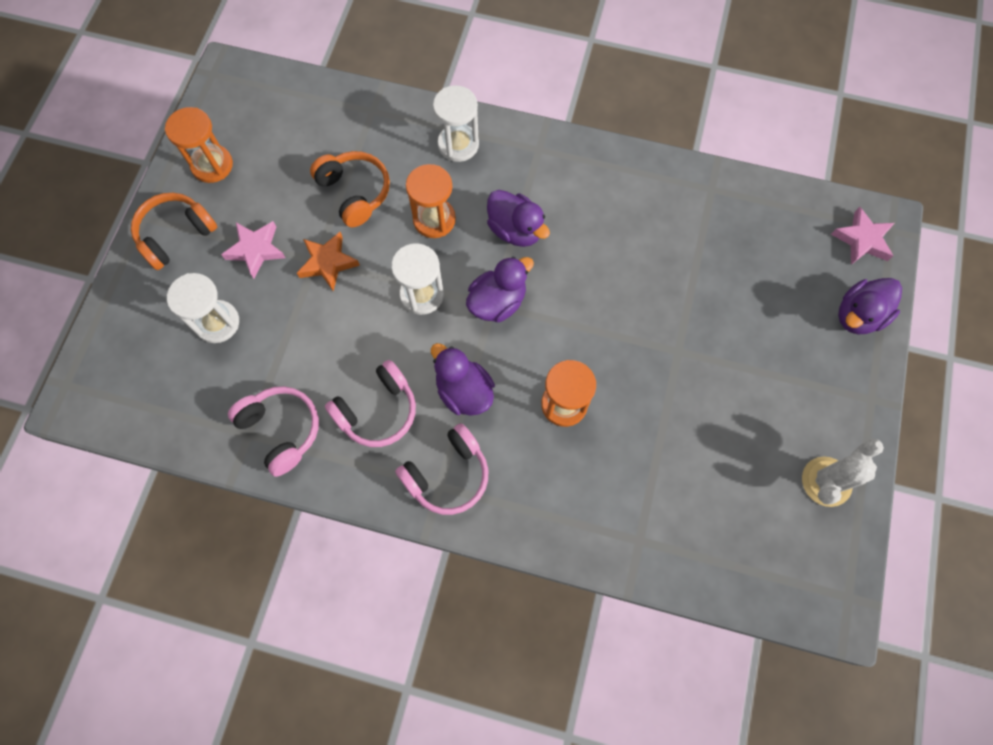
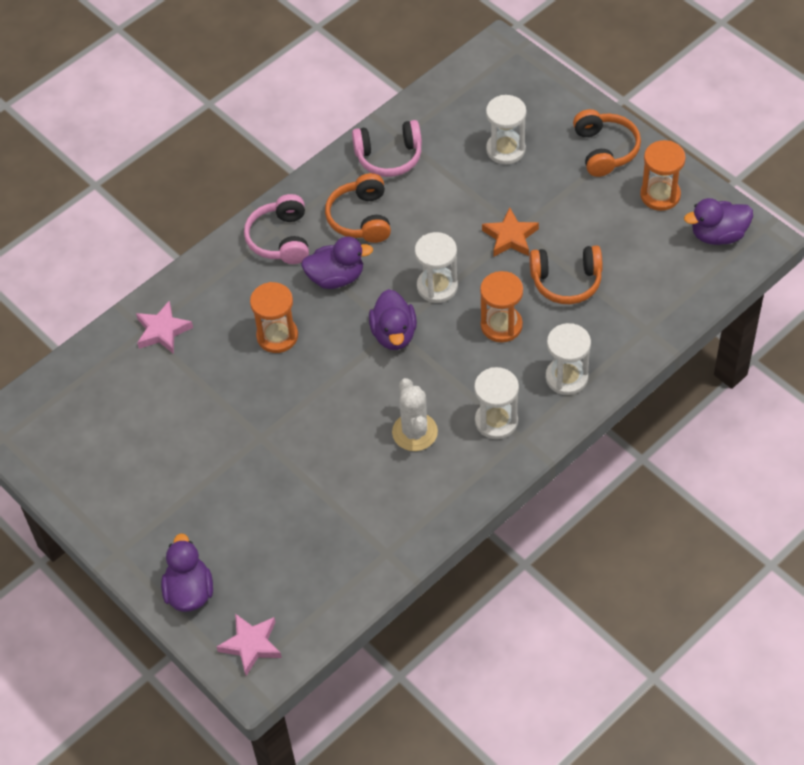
camera: 125 degrees right, 15 degrees down
pink star [221,221,286,278] -> pink star moved to [136,301,193,354]
pink headphones [325,360,416,447] -> orange headphones [325,173,391,243]
purple duck [487,190,550,247] -> purple duck moved to [684,198,753,245]
white cactus [802,439,884,507] -> white cactus moved to [392,378,438,451]
none -> white hourglass [474,367,519,439]

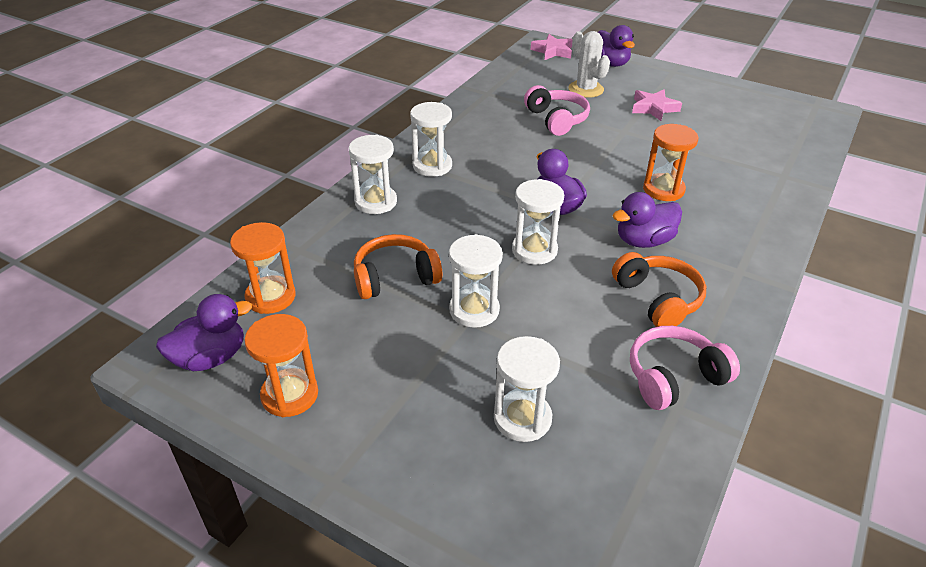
camera: 160 degrees right, 15 degrees down
pink star [136,301,193,354] -> pink star moved to [632,90,682,121]
pink headphones [244,194,309,264] -> pink headphones moved to [524,85,590,136]
white cactus [392,378,438,451] -> white cactus moved to [568,31,610,98]
orange hourglass [480,271,523,342] -> orange hourglass moved to [230,222,296,314]
orange star [482,208,539,257] -> white hourglass [449,234,503,328]
orange headphones [573,109,641,177] -> none

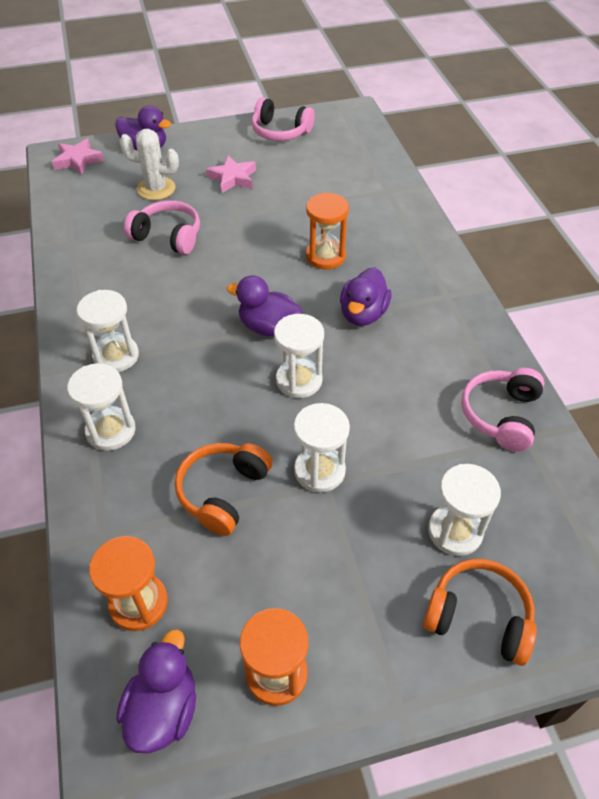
camera: 45 degrees left, 10 degrees up
orange headphones [612,252,706,327] -> orange headphones moved to [423,559,537,666]
none -> pink headphones [252,97,315,141]

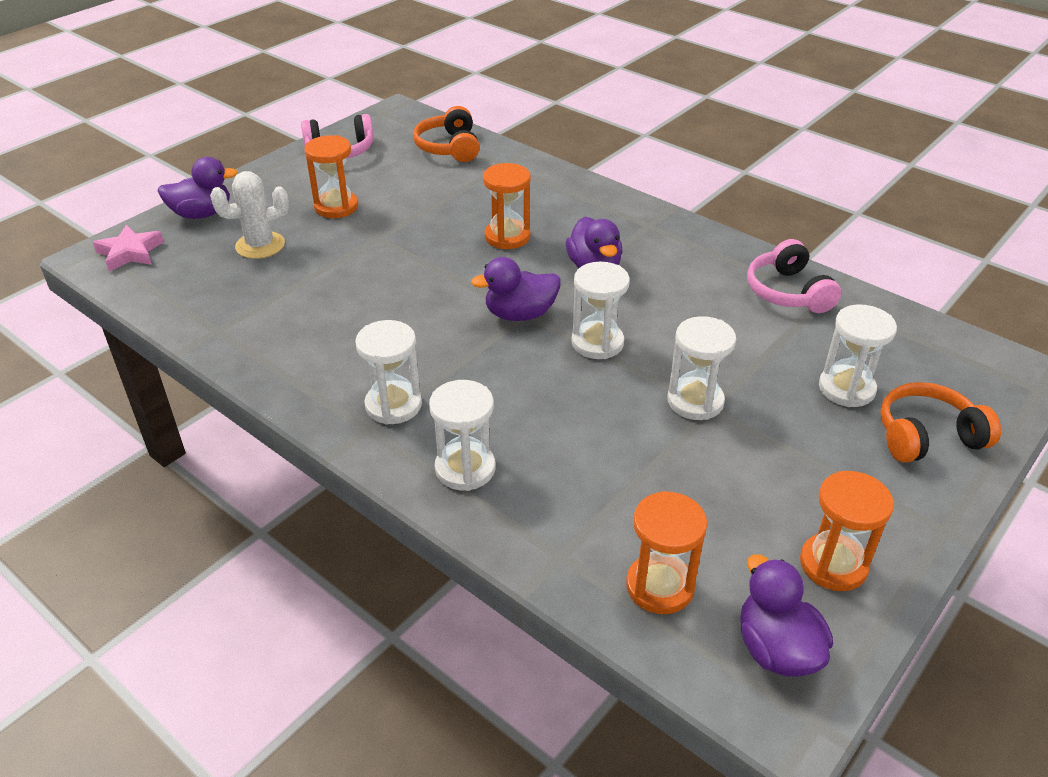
camera: 35 degrees left, 10 degrees down
pink headphones [124,200,200,255] -> none
orange headphones [175,443,273,536] -> orange headphones moved to [413,106,480,162]
pink star [206,155,256,193] -> orange hourglass [304,135,358,218]

